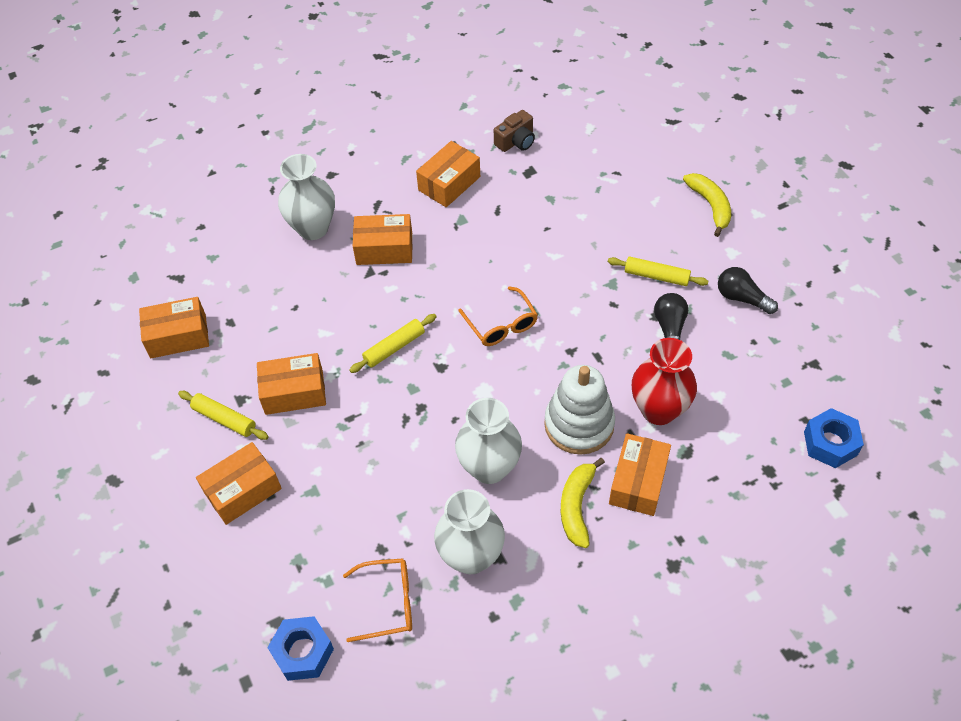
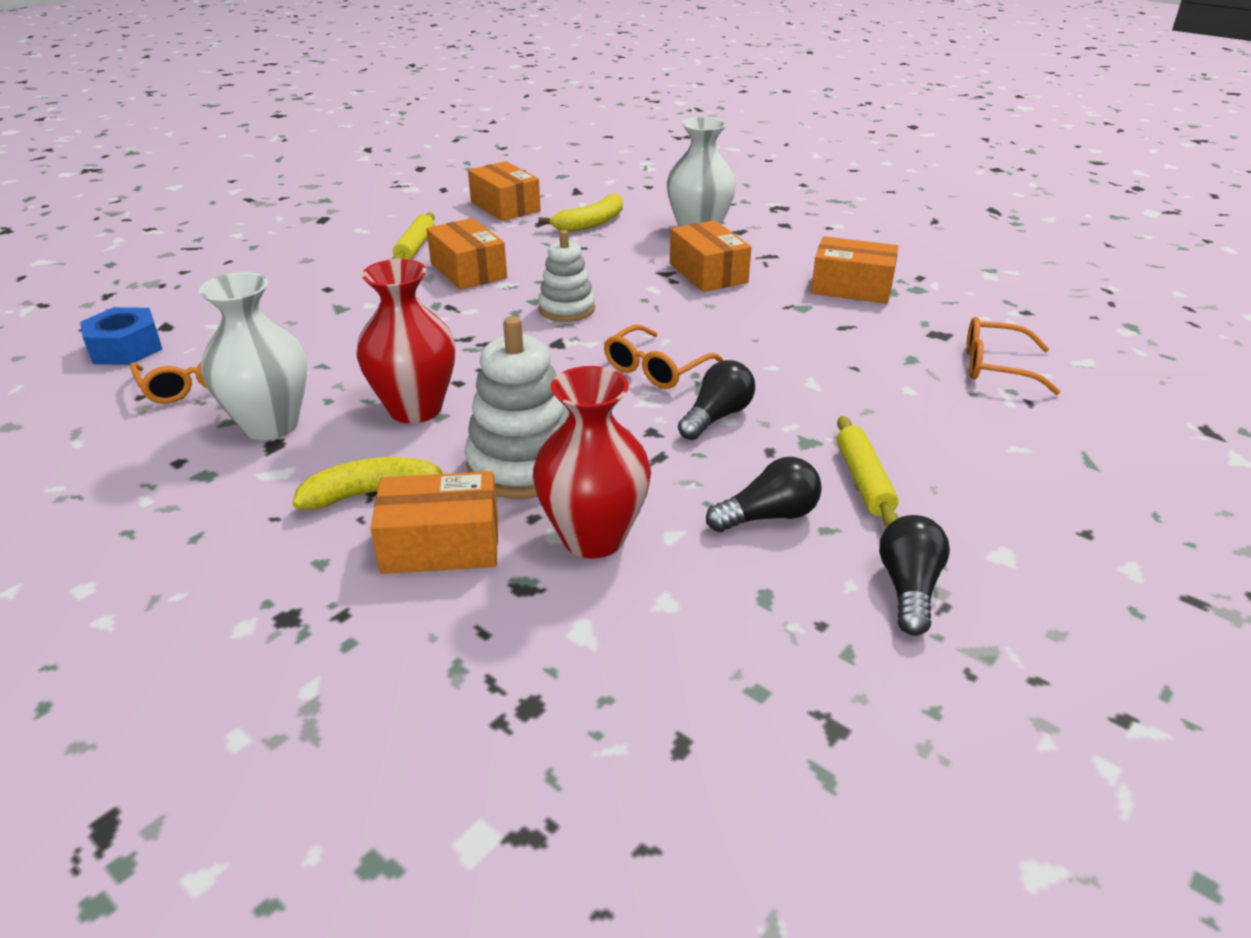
camera: 65 degrees right, 20 degrees down
orange box [196,442,282,525] -> none
yellow rolling pin [349,314,437,373] -> white stacking toy [538,230,595,322]
white vase [455,398,522,484] -> red vase [356,259,456,424]
brown camera [494,110,535,152] -> none
yellow banana [683,173,731,237] -> yellow banana moved to [538,193,623,232]
blue nut [804,408,864,468] -> none
none -> black light bulb [678,360,755,440]
none -> orange glasses [966,317,1060,395]

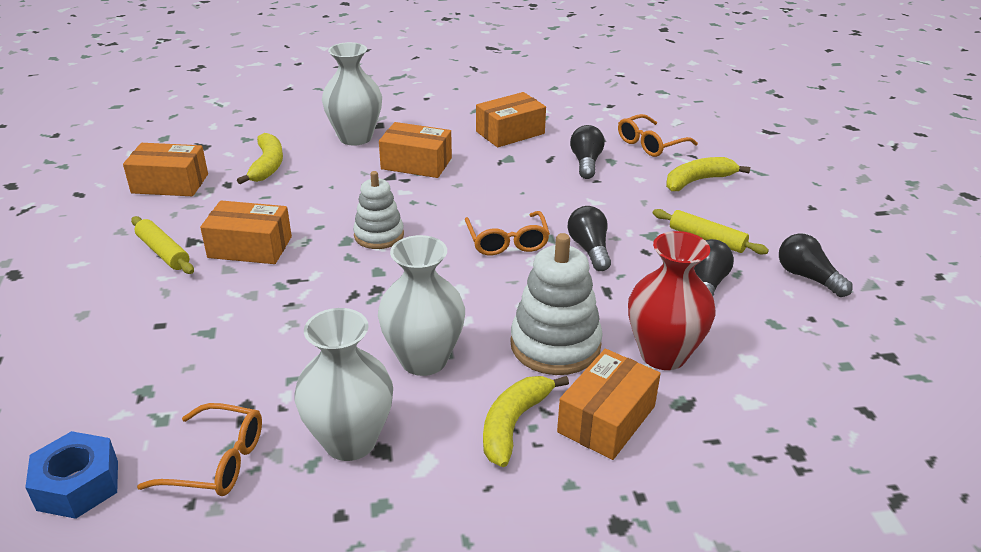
camera: 50 degrees left, 0 degrees up
red vase [356,259,456,424] -> white vase [378,235,465,376]
none -> black light bulb [570,125,605,179]
none -> yellow banana [666,157,750,191]

